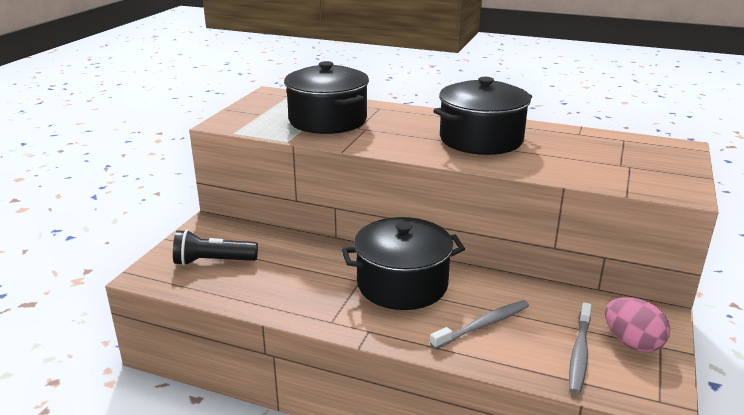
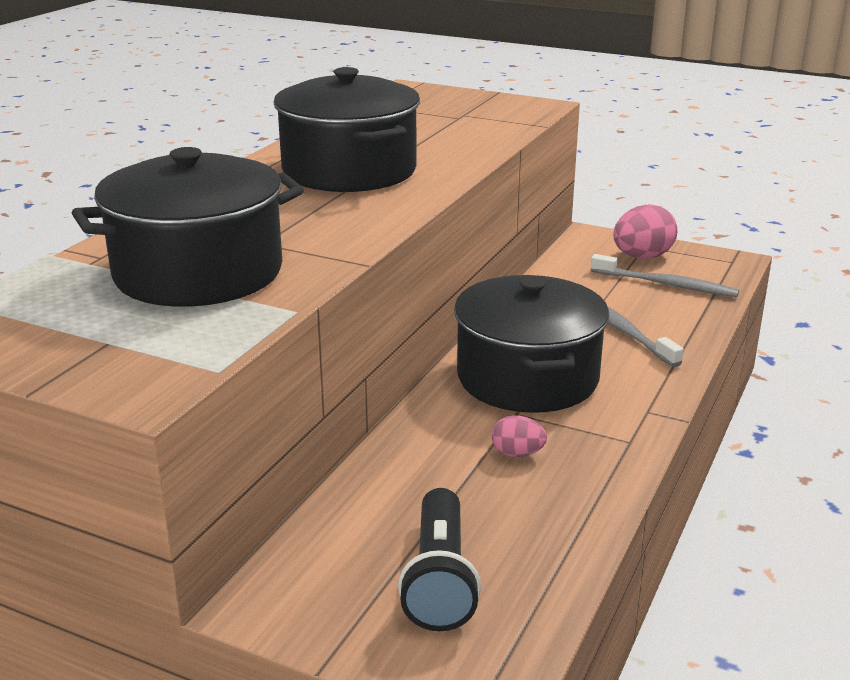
camera: 85 degrees left, 0 degrees up
none -> pink egg [492,415,547,457]

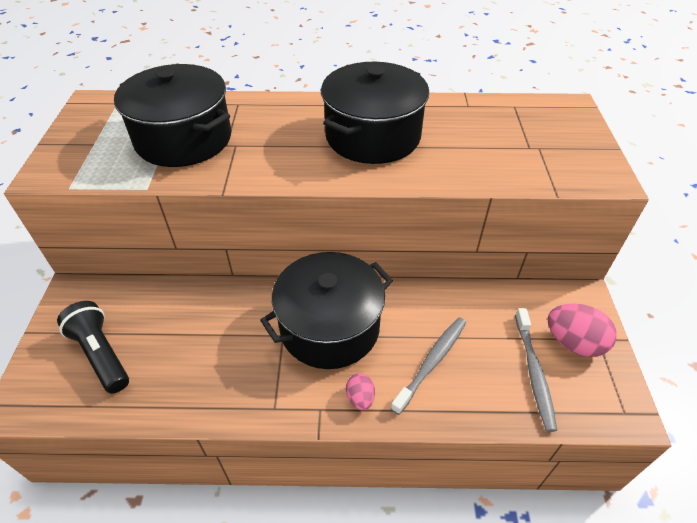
camera: 65 degrees right, 20 degrees up
black flashlight [398,488,481,631] -> black flashlight turned 75 degrees clockwise [57,301,129,393]
pink egg [492,415,547,457] -> pink egg moved to [346,373,375,410]

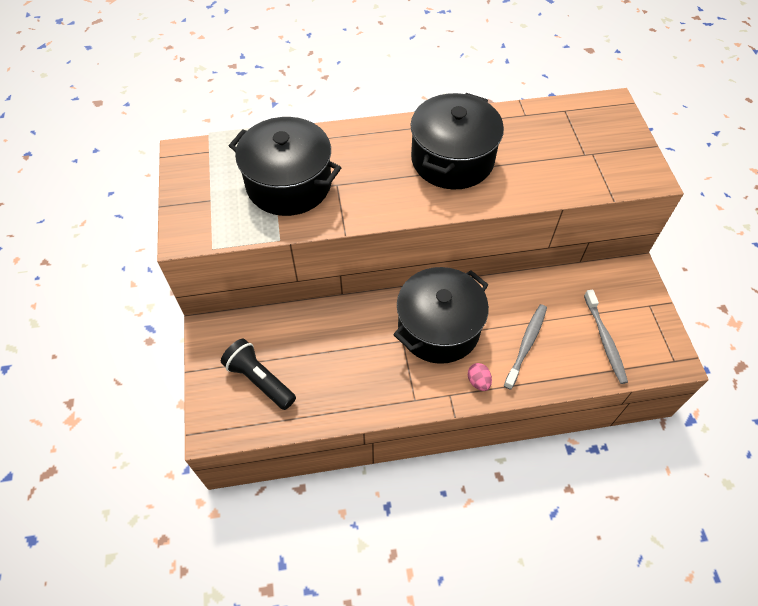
camera: 10 degrees left, 10 degrees up
pink egg [547,304,617,357] -> none

